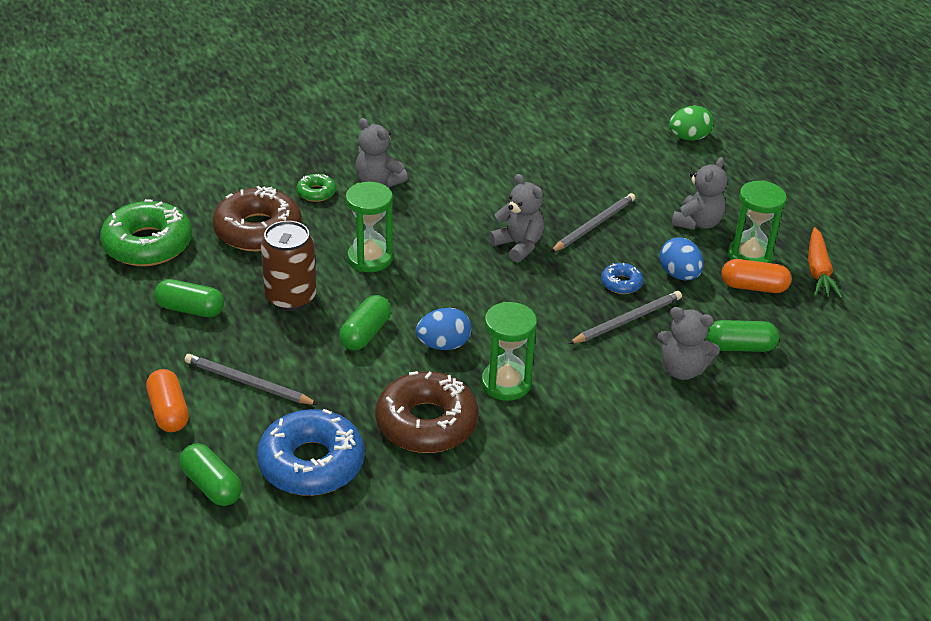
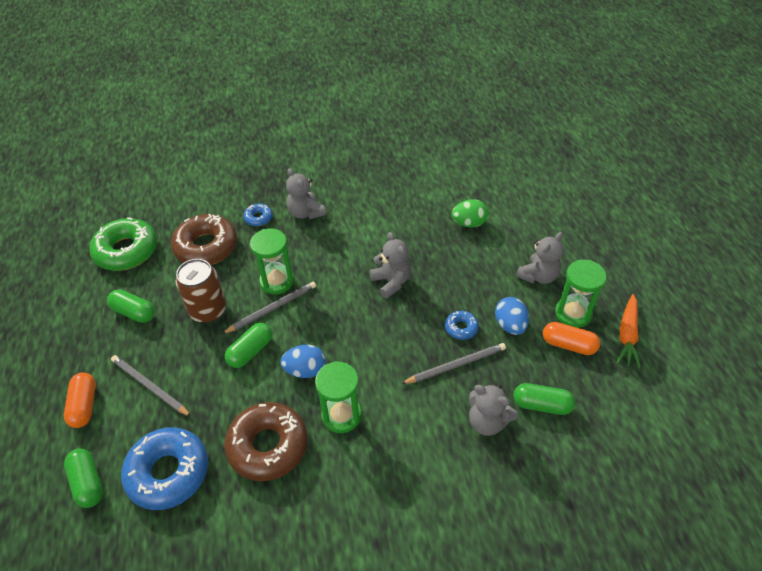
camera: 15 degrees right, 10 degrees up
green donut [297,174,336,202] -> blue donut [243,204,273,226]
grey pencil [550,193,635,253] -> grey pencil moved to [222,282,316,334]
green egg [669,105,713,141] -> green egg moved to [451,199,489,228]

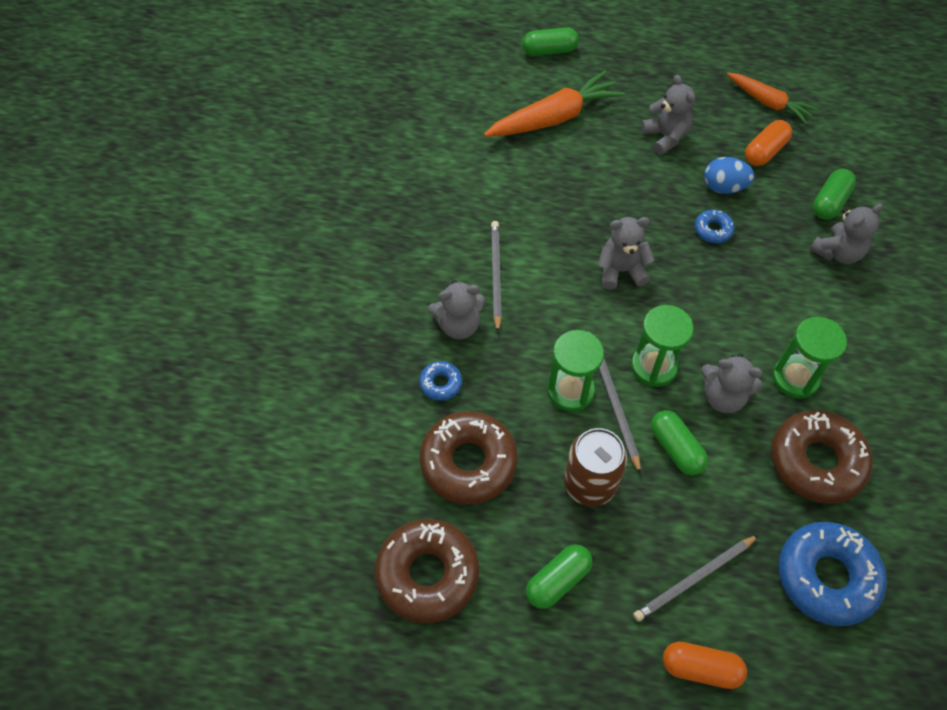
camera: 70 degrees left, 10 degrees up
green capsule [64,449,103,508] -> green capsule moved to [522,27,579,56]
green donut [89,217,157,271] -> brown donut [375,519,479,623]
blue egg [280,345,326,378] -> grey teddy bear [701,354,763,413]
grey pencil [401,343,506,384] -> grey pencil moved to [491,221,502,333]
green egg [451,199,489,228] -> none
green hourglass [555,260,607,328] -> green hourglass moved to [631,305,694,387]
none -> orange carrot [484,70,625,137]

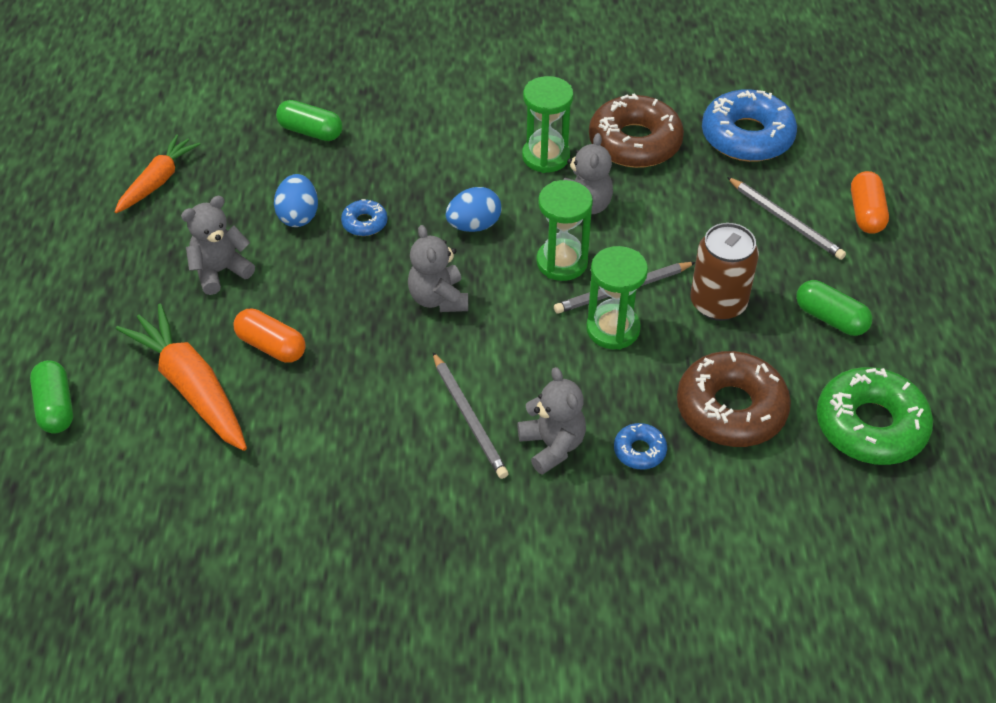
camera: 100 degrees left, 10 degrees down
brown donut [375,519,479,623] -> green donut [816,367,933,465]
grey pencil [491,221,502,333] -> grey pencil turned 105 degrees counterclockwise [433,352,508,479]
green capsule [651,410,708,476] -> none
orange capsule [745,120,792,166] -> orange capsule moved to [233,309,306,363]
grey teddy bear [809,203,883,264] -> none
none -> blue egg [446,187,502,232]

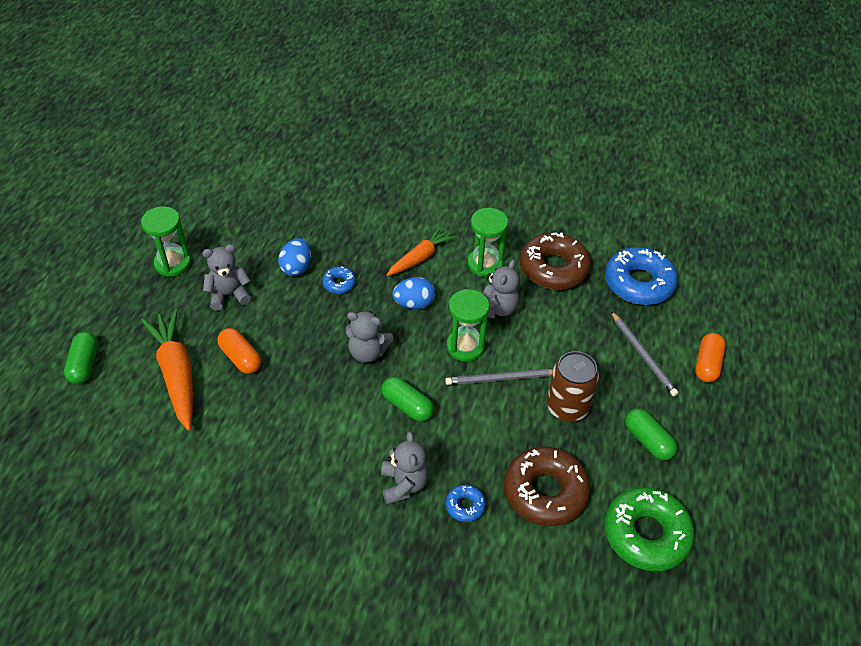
camera: 15 degrees right, 0 degrees up
orange carrot [115,134,200,213] -> orange carrot moved to [387,226,456,276]
green capsule [276,100,343,141] -> green capsule moved to [382,377,434,422]
grey teddy bear [408,225,468,312] -> grey teddy bear turned 75 degrees counterclockwise [345,311,393,363]
grey pencil [433,352,508,479] -> none
green hourglass [586,246,648,350] -> green hourglass moved to [141,206,191,277]

